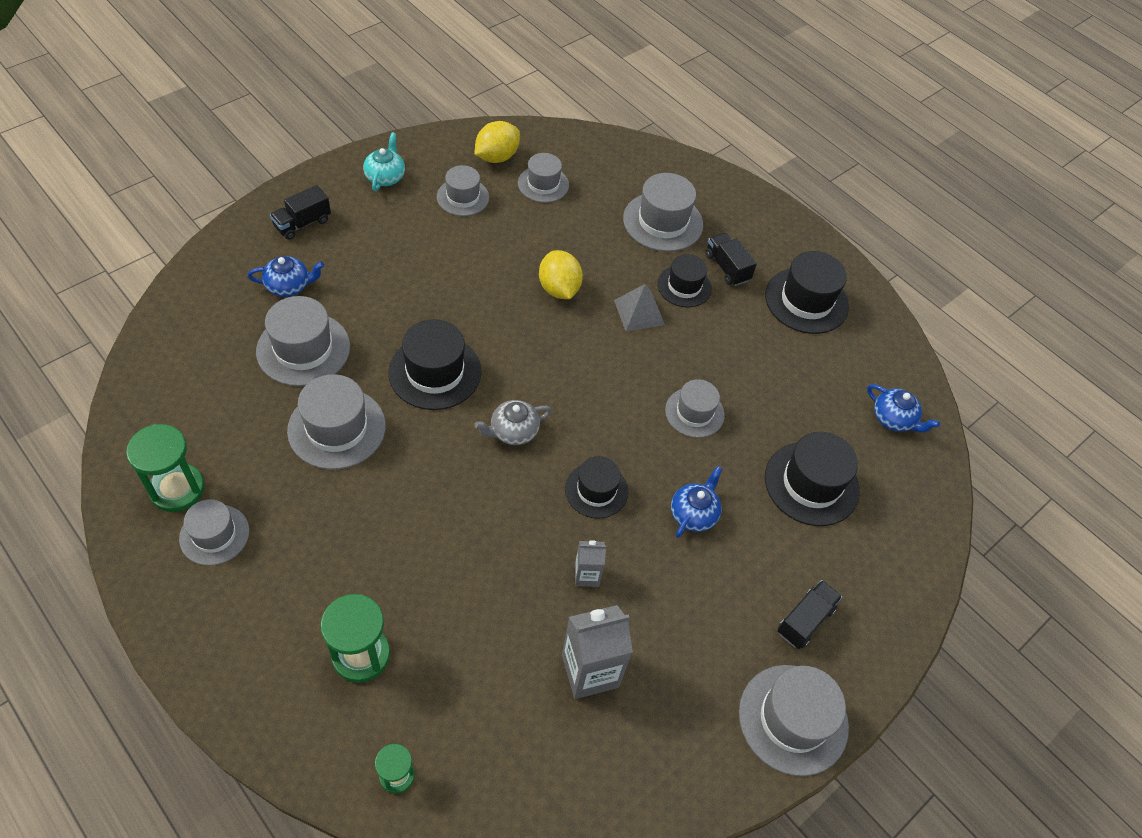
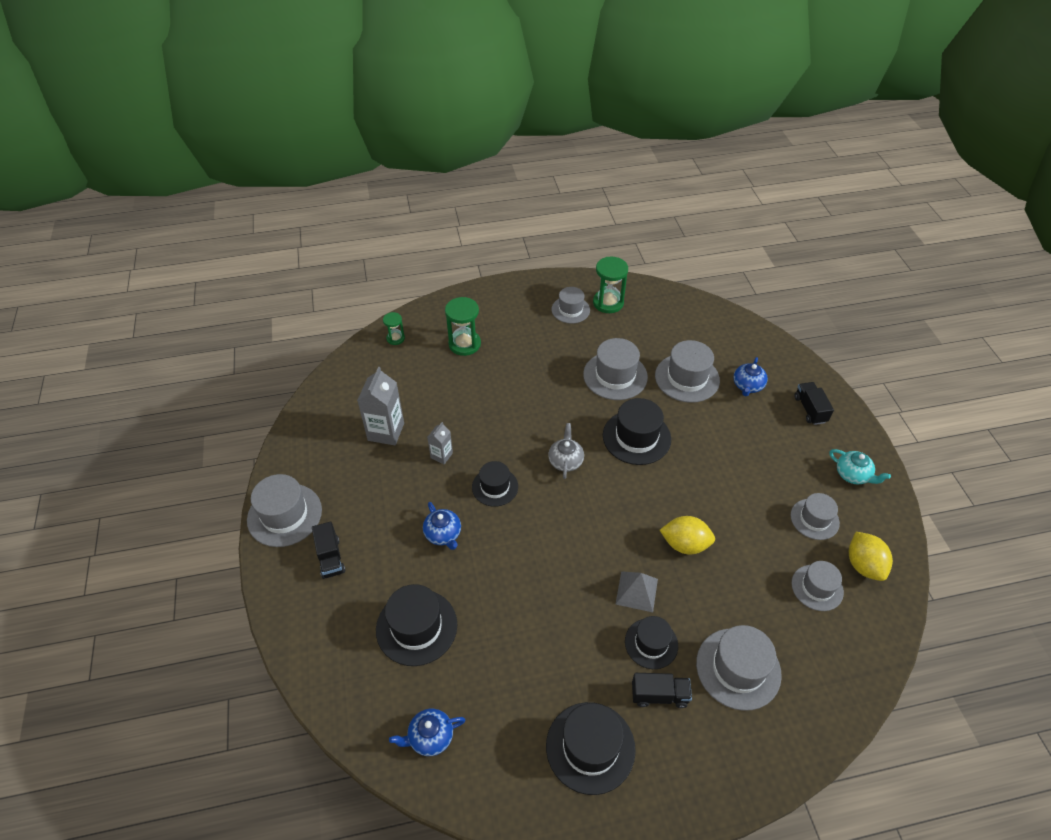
camera: 125 degrees right, 5 degrees down
grey hat [665,379,724,438] -> none

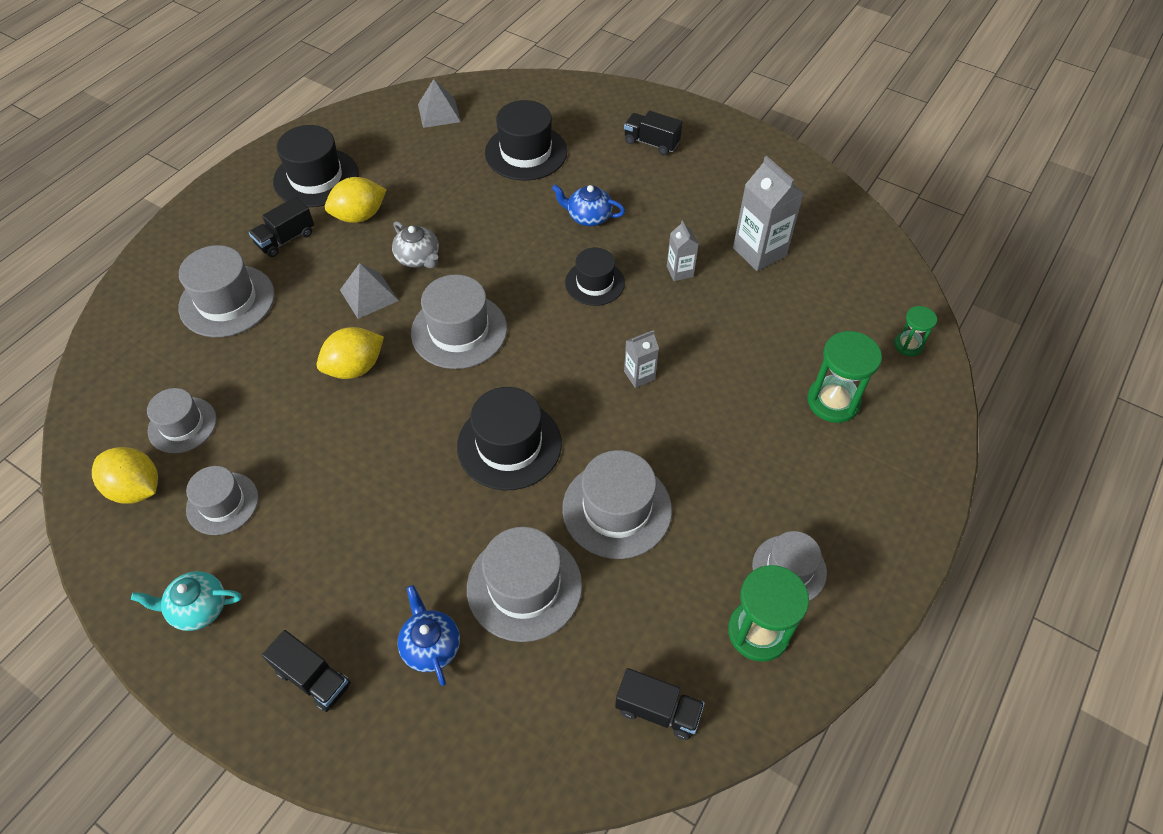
camera: 135 degrees right, 5 degrees up
grey hat [247,474,322,547] -> grey hat moved to [411,274,507,369]
blue teapot [389,709,465,756] -> grey pyramid [418,79,461,128]
grey teapot [548,423,584,479] -> grey teapot moved to [392,221,439,269]
black hat [625,616,678,669] -> none
none -> yellow lemon [325,177,386,223]
none -> black truck [615,668,705,740]
none -> grey carton [624,330,659,388]

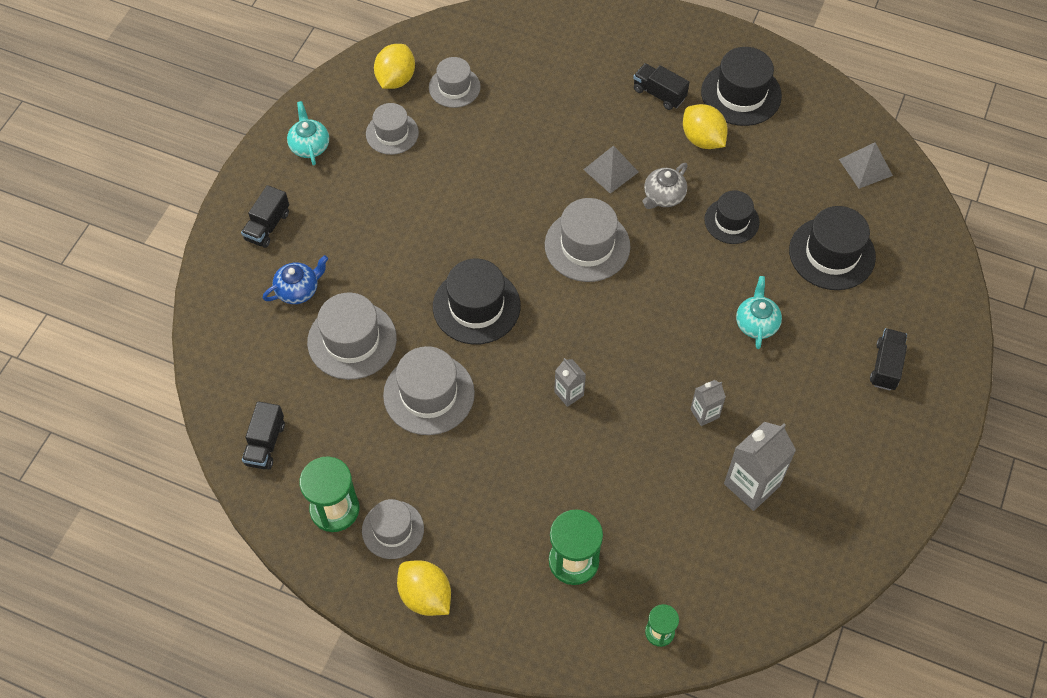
camera: 80 degrees right, 5 degrees up
grey hat [179,245,275,337] -> none
yellow lemon [317,327,384,379] -> yellow lemon moved to [397,560,451,616]
blue teapot [552,185,625,226] -> turquoise teapot [736,276,782,349]
black hat [565,248,625,306] -> black hat moved to [704,190,760,244]

